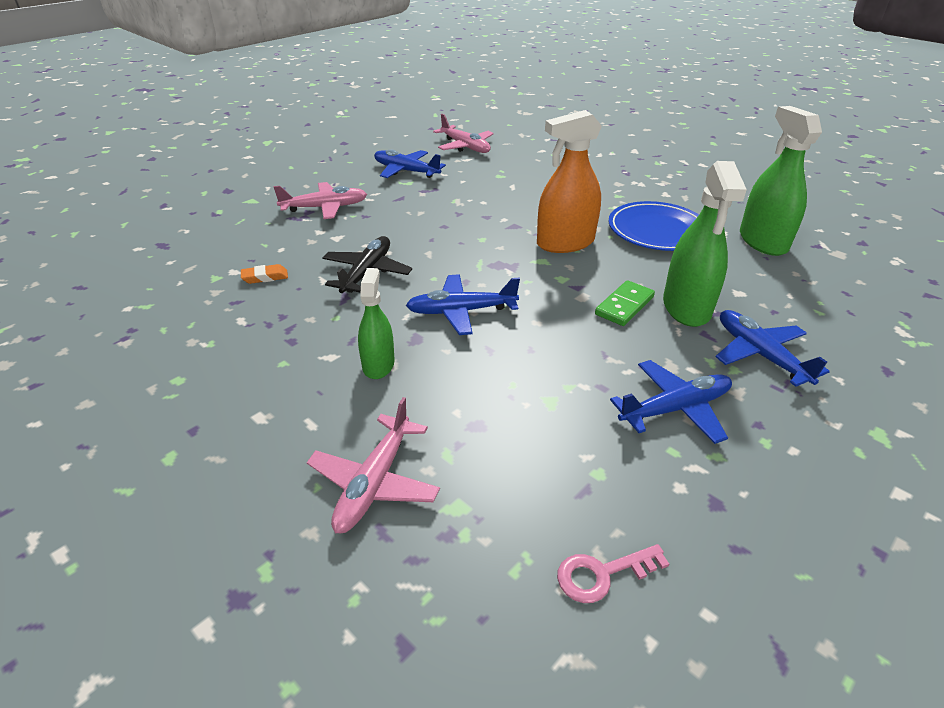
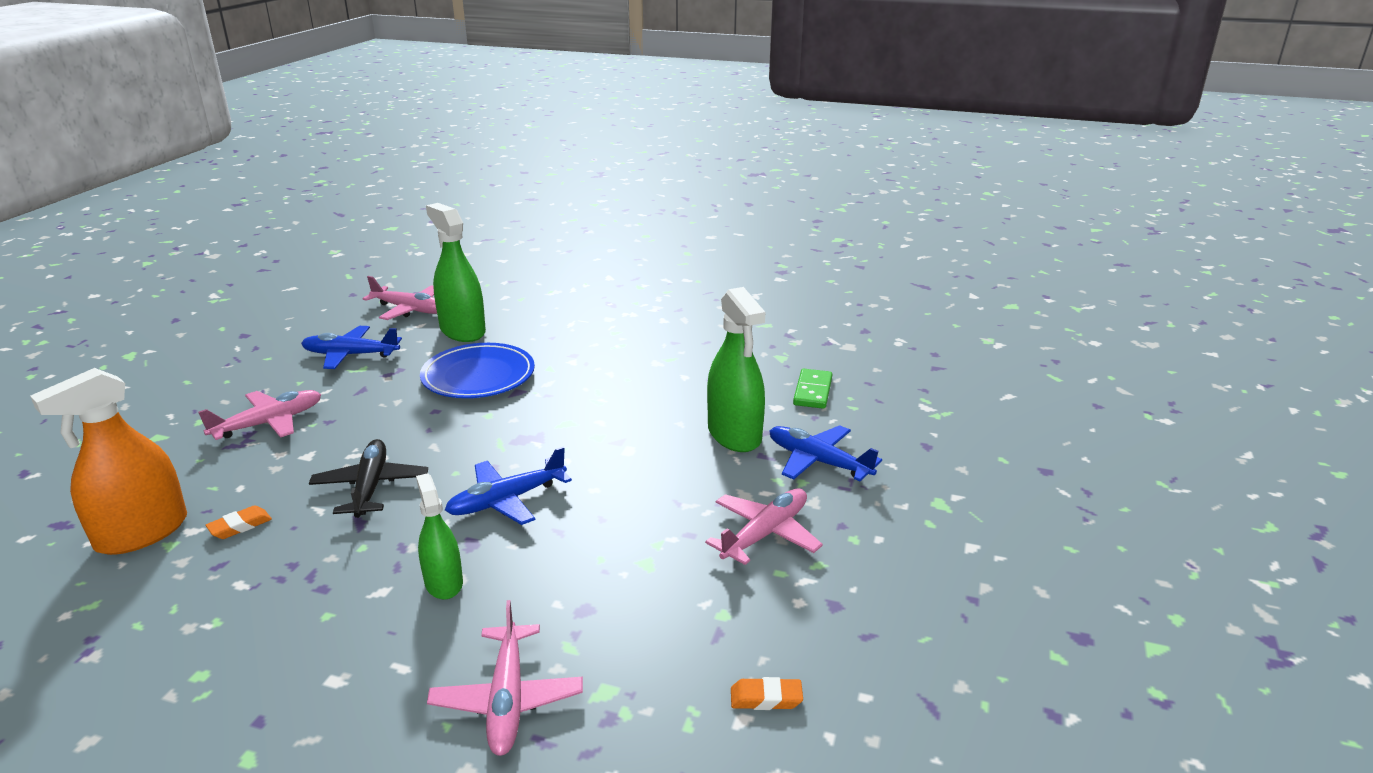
camera: 25 degrees left, 10 degrees down
orange spray bottle [537,110,602,253] -> orange spray bottle moved to [30,368,187,555]
pink key [557,544,669,603] -> orange eraser [731,677,803,710]
green domino [595,280,655,326] -> green domino moved to [793,369,832,409]
blue plate [608,201,699,251] -> blue plate moved to [420,343,535,398]
blue plane [610,360,732,444] -> pink plane [705,489,823,565]
green spray bottle [740,106,822,256] -> green spray bottle moved to [426,203,486,342]

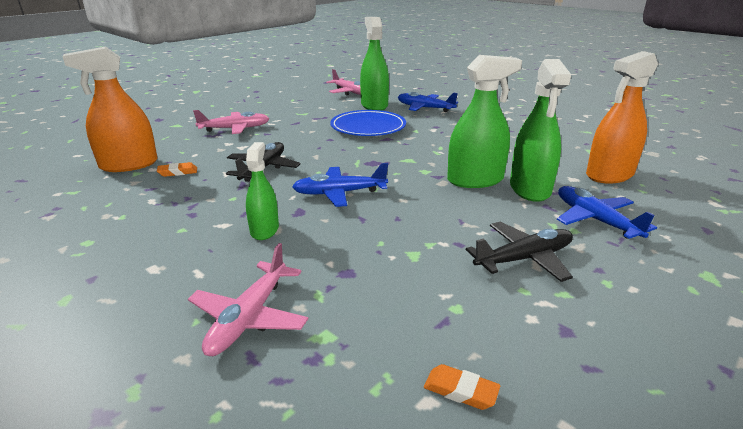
camera: 25 degrees right, 0 degrees up
blue plane [301,326,402,369] -> blue plane moved to [398,92,458,112]
pink plane [705,489,823,565] -> black plane [466,222,573,282]
green domino [793,369,832,409] -> orange spray bottle [586,51,658,184]
none -> green spray bottle [447,55,522,188]

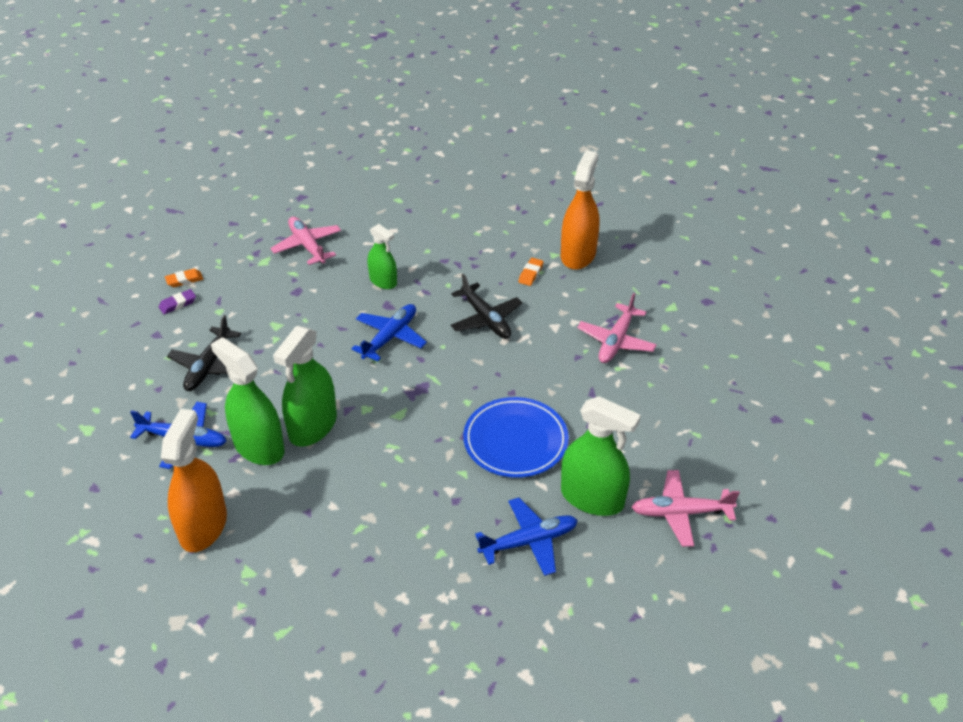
camera: 130 degrees right, 15 degrees up
none -> purple eraser [159,289,196,314]

